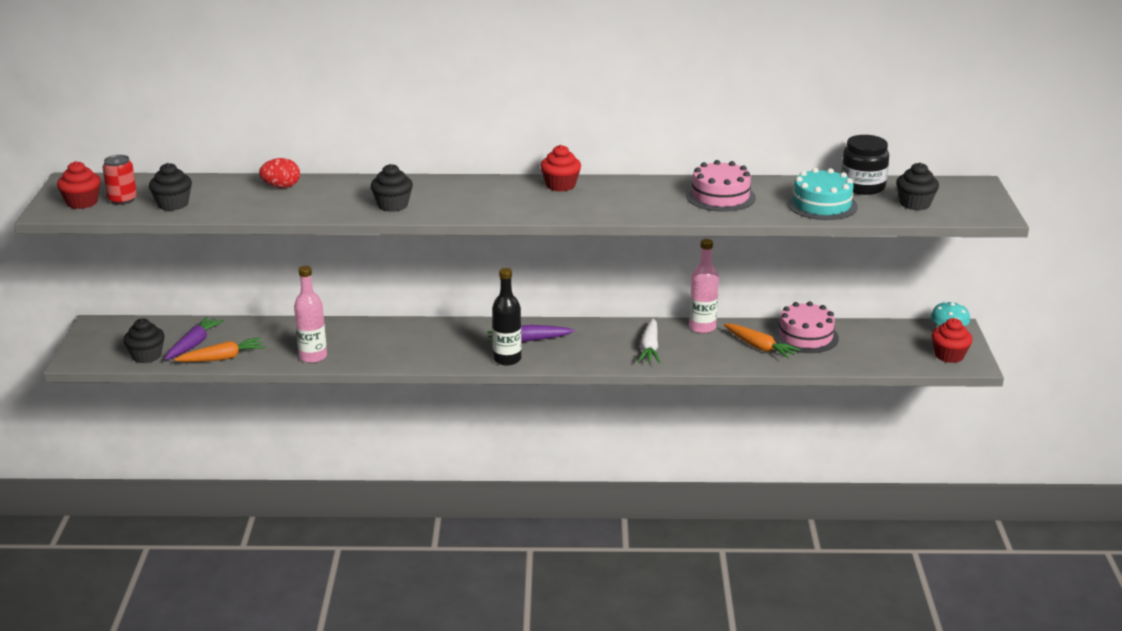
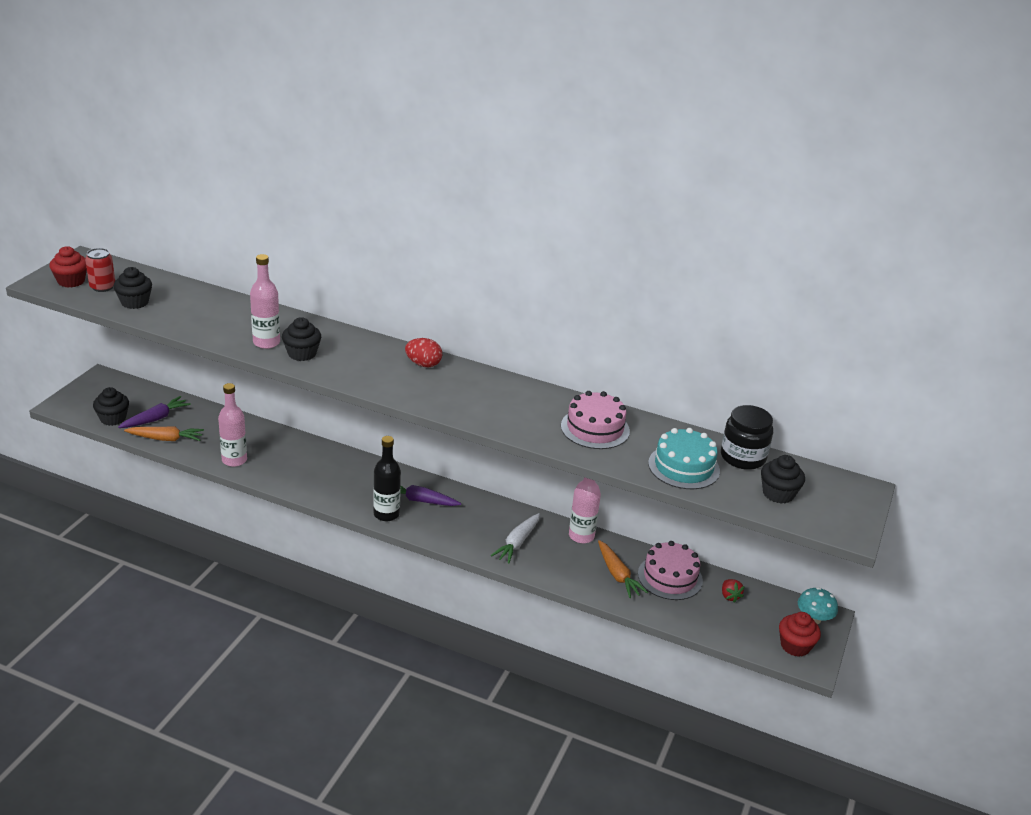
camera: 20 degrees right, 5 degrees up
red egg [259,158,300,188] -> red egg moved to [405,338,442,367]
red cupcake [540,145,581,192] -> none
none -> pink bottle [250,254,280,349]
none -> red strawberry [722,579,745,603]

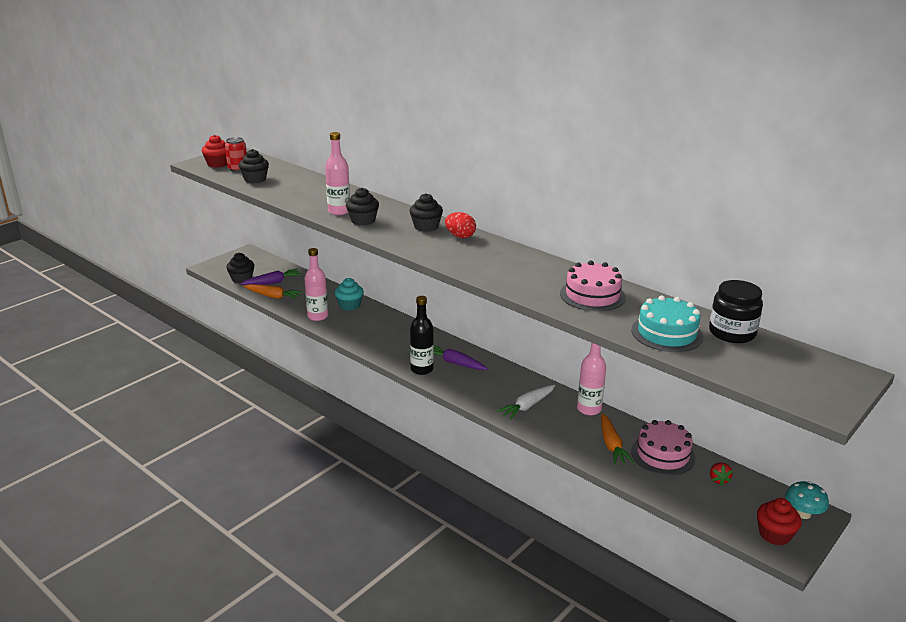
camera: 20 degrees right, 5 degrees down
black cupcake [761,455,805,504] -> black cupcake moved to [409,193,443,232]
none -> turquoise cupcake [335,278,364,311]

